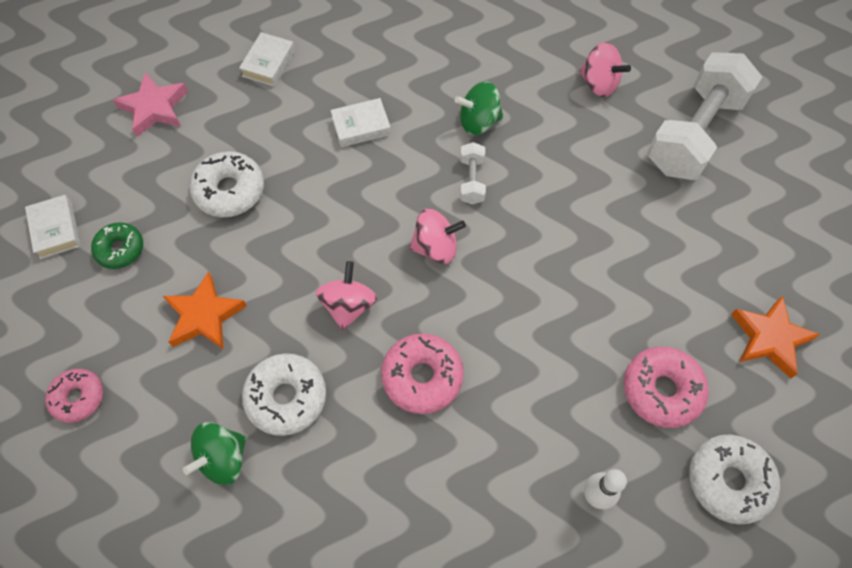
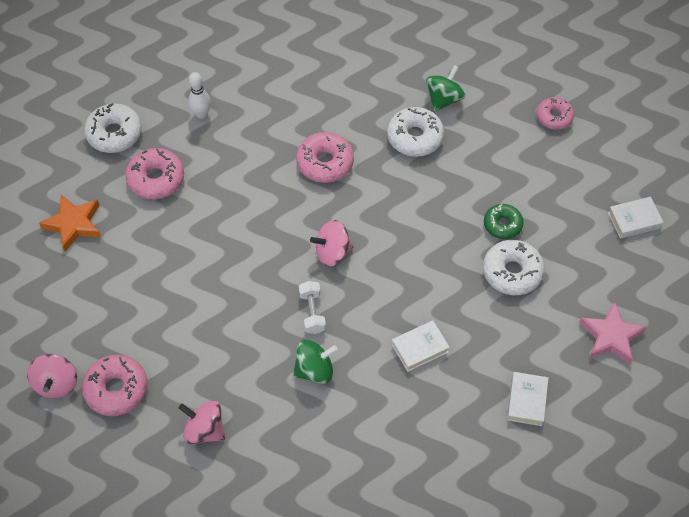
camera: 170 degrees right, 5 degrees down
white book [25,195,81,259] -> white book turned 75 degrees counterclockwise [608,197,664,239]
green donut [91,222,143,269] -> green donut moved to [484,204,523,239]
orange star [163,271,247,350] -> none
pink spinning top [316,261,377,330] -> pink spinning top moved to [27,354,77,399]
white dumbbell [647,53,762,180] -> pink donut [82,355,147,416]

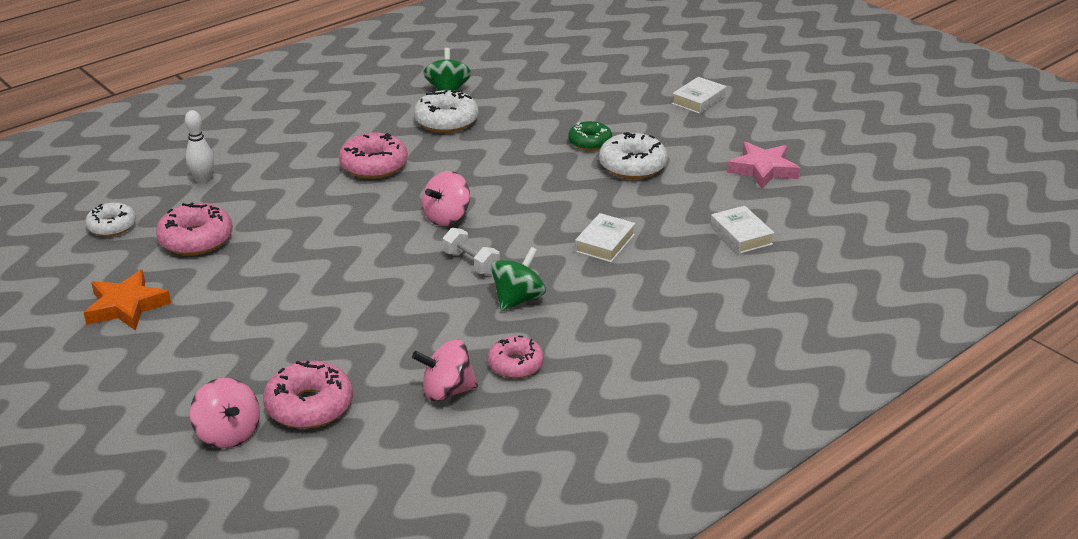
camera: 35 degrees left, 25 degrees down
white donut [84,103,142,153] -> white donut [85,203,136,237], size x0.66
pink donut [536,97,574,130] -> pink donut moved to [488,336,544,378]

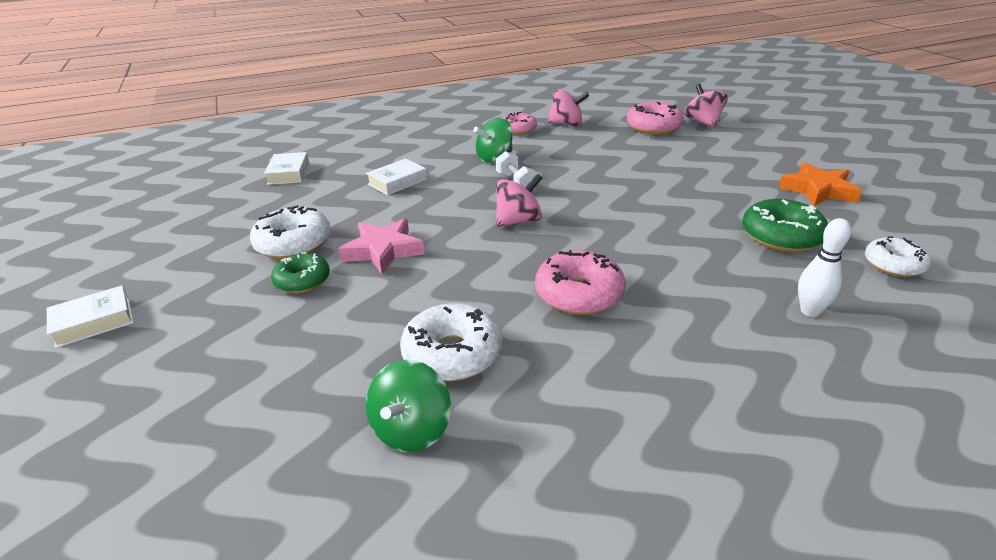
camera: 160 degrees left, 0 degrees up
pink donut [156,203,233,255] -> green donut [742,199,828,252]
pink star [727,142,800,189] -> pink star moved to [338,218,425,274]

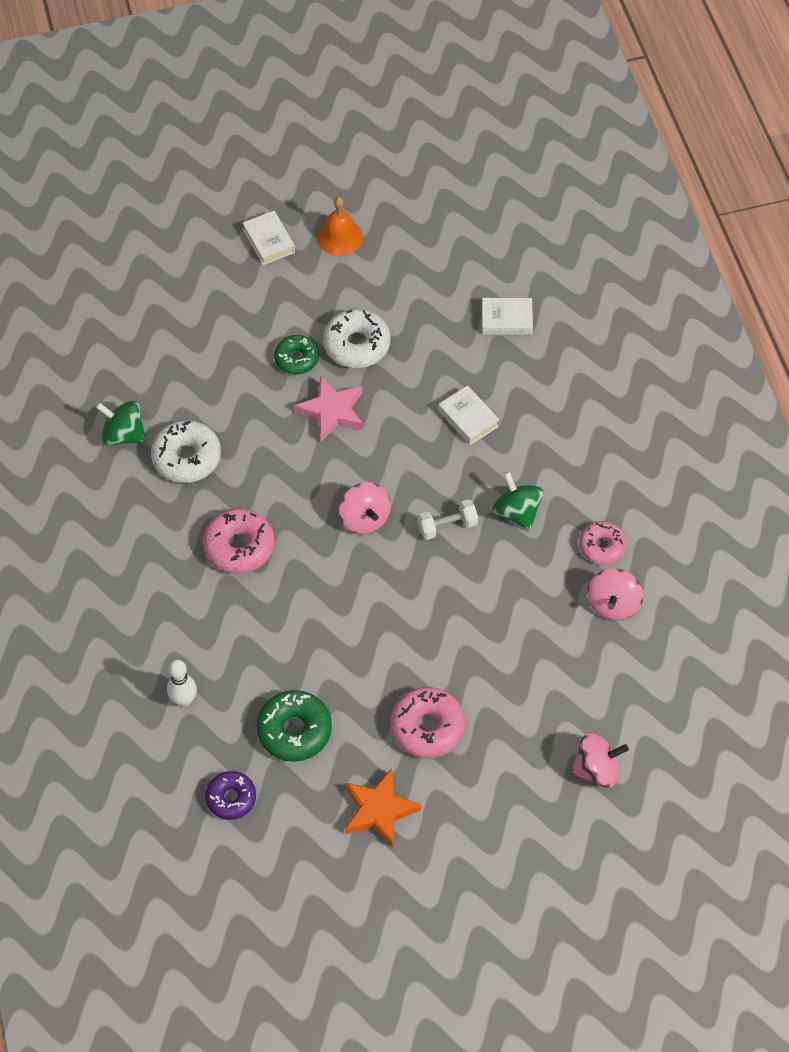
camera: 95 degrees right, 25 degrees up
pink donut [627,102,684,135] -> pink donut moved to [390,687,465,758]
white donut [865,236,931,277] -> purple donut [205,771,256,820]
none -> orange bell [317,197,363,256]

